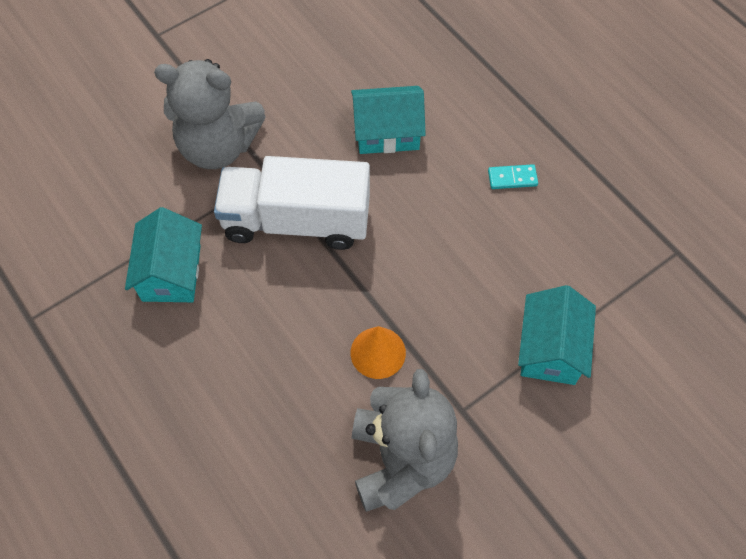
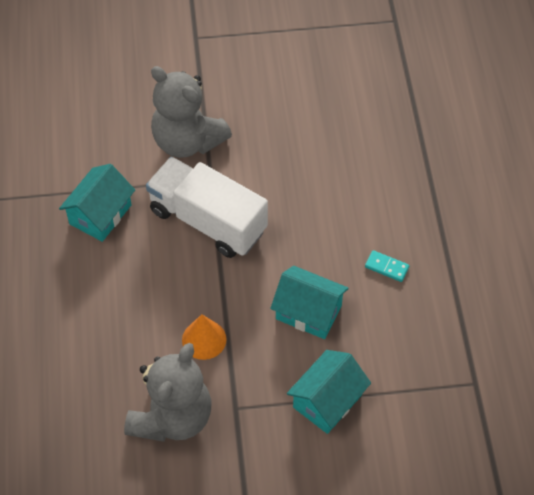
camera: 30 degrees right, 5 degrees down
turquoise house [351,86,426,154] -> turquoise house moved to [270,266,349,339]

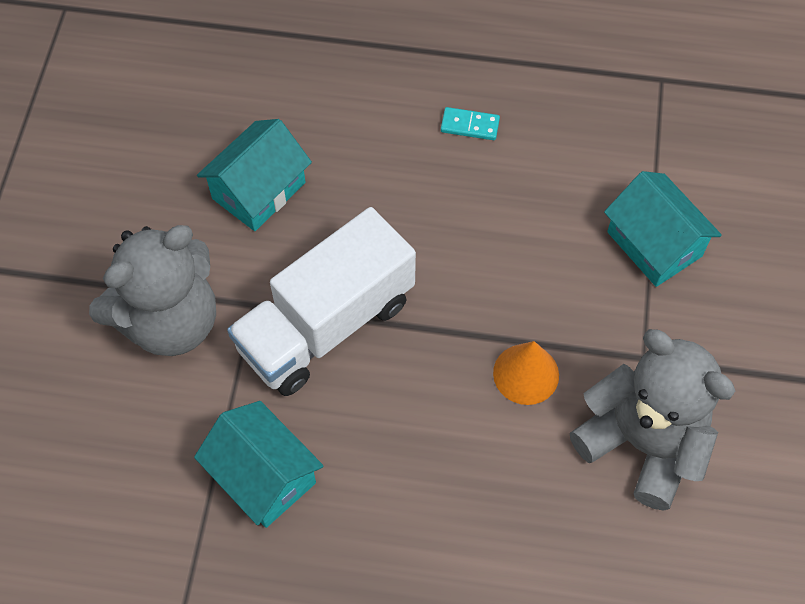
camera: 75 degrees left, 5 degrees up
turquoise house [270,266,349,339] -> turquoise house moved to [197,119,312,231]
turquoise domino [365,250,409,282] -> turquoise domino turned 60 degrees clockwise [441,107,500,140]

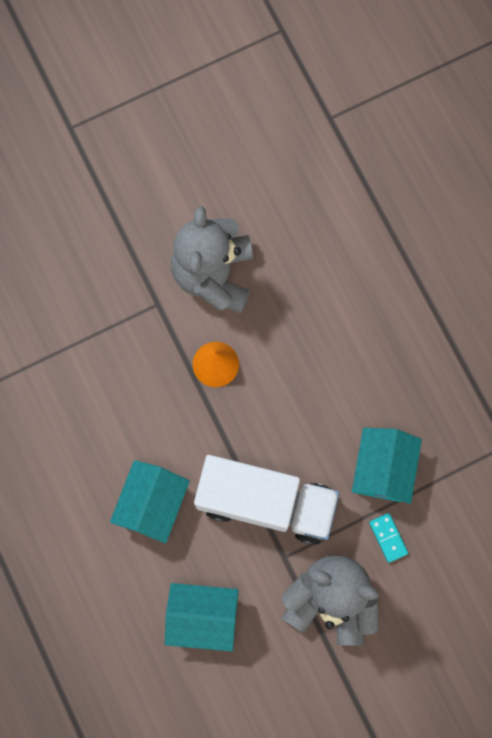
camera: 125 degrees left, 15 degrees up
turquoise domino [441,107,500,140] -> turquoise domino moved to [369,513,408,563]
turquoise house [604,171,722,287] -> turquoise house moved to [110,460,190,543]

